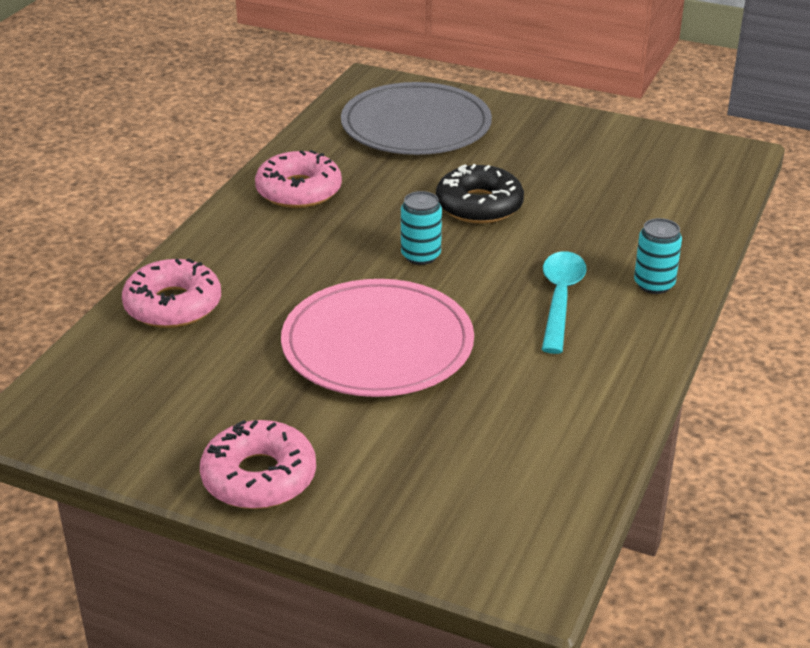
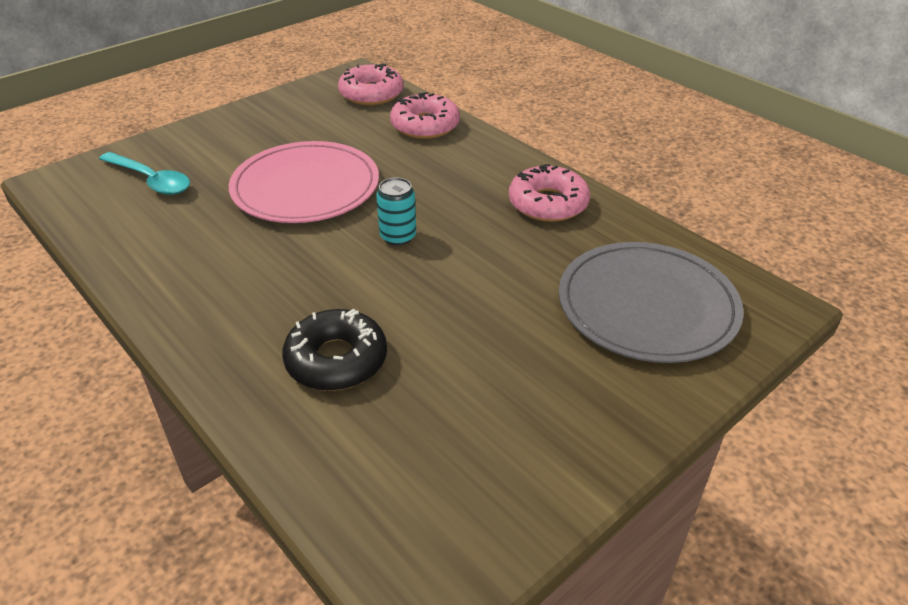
camera: 115 degrees right, 5 degrees up
pink donut [200,420,316,509] -> pink donut moved to [338,63,404,105]
black donut [436,164,524,224] -> black donut moved to [282,309,387,391]
turquoise spoon [542,251,587,354] -> turquoise spoon moved to [99,152,190,195]
turquoise can [634,218,682,294] -> none

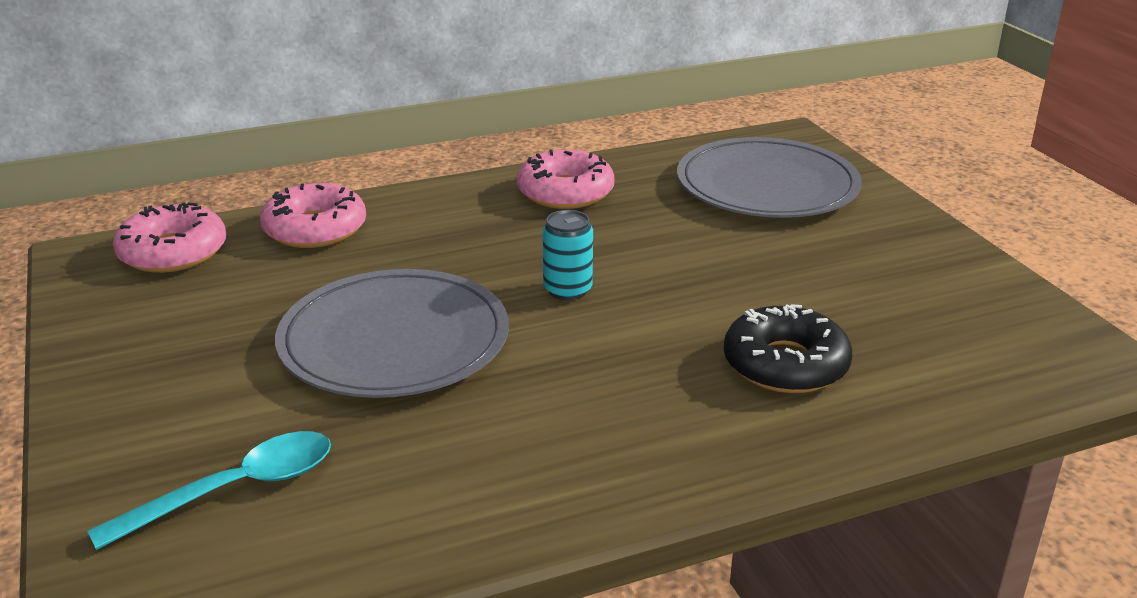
camera: 70 degrees left, 10 degrees down
pink plate [229,141,379,223] -> grey plate [275,269,509,398]

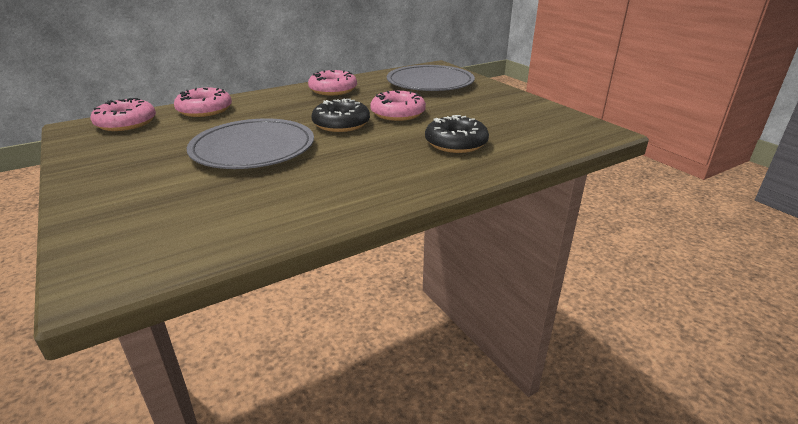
camera: 10 degrees left, 0 degrees up
turquoise spoon [87,431,331,550] -> none
turquoise can [543,210,593,300] -> black donut [311,99,370,132]
none -> pink donut [370,91,426,121]

